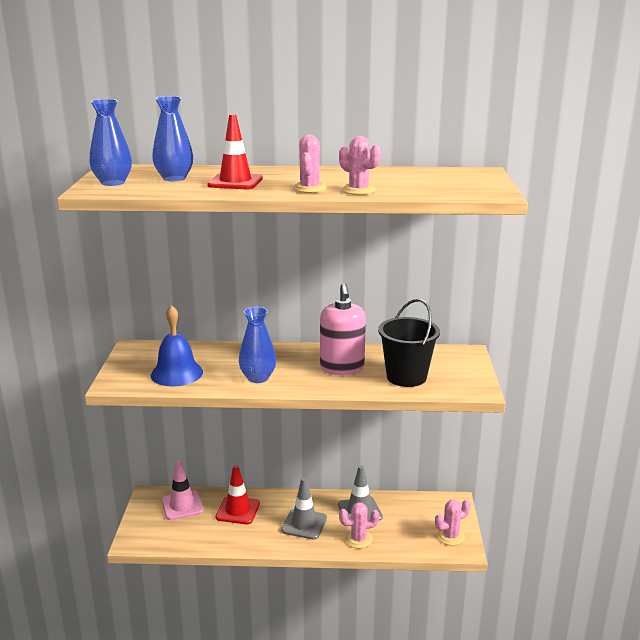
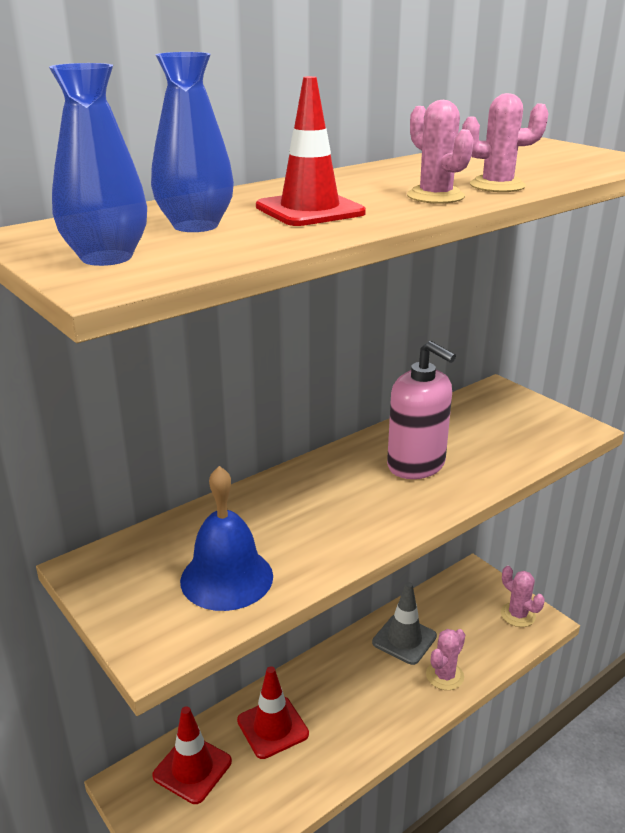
camera: 40 degrees left, 5 degrees up
pink traffic cone [161,460,204,520] -> red traffic cone [152,706,232,804]
blue vase [239,307,276,383] -> none
grey traffic cone [281,478,327,540] -> none
black bucket [378,299,440,387] -> none
pink cactus [435,499,471,546] -> pink cactus turned 60 degrees counterclockwise [501,566,545,627]

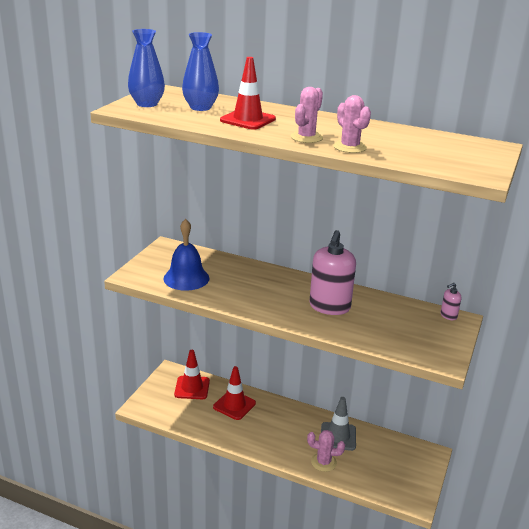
camera: 60 degrees right, 0 degrees up
pink cactus [501,566,545,627] -> none
none -> pink soap dispenser [441,283,461,320]

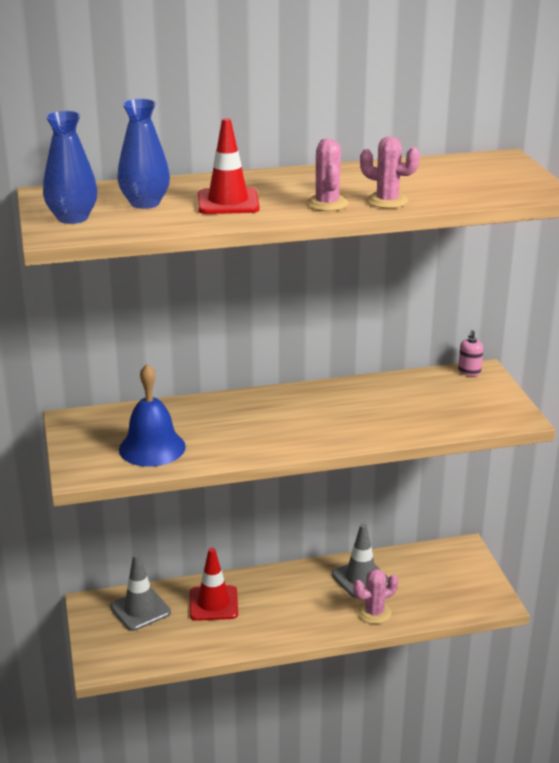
camera: 35 degrees left, 0 degrees up
red traffic cone [174,350,210,399] -> grey traffic cone [110,554,171,631]
pink soap dispenser [309,230,356,315] -> none

